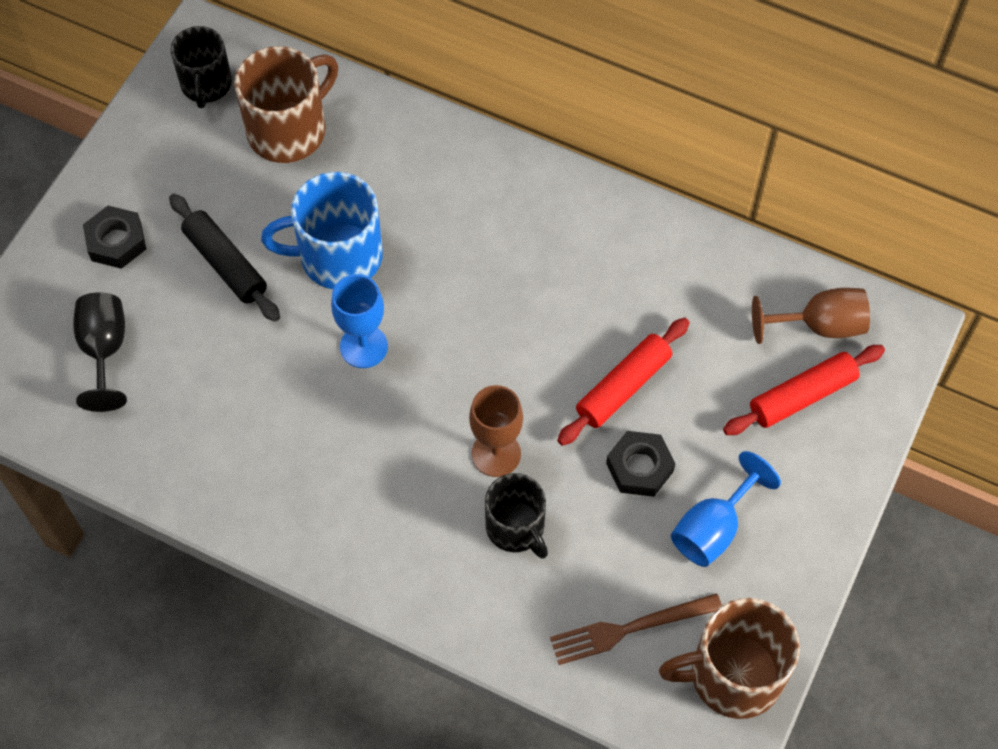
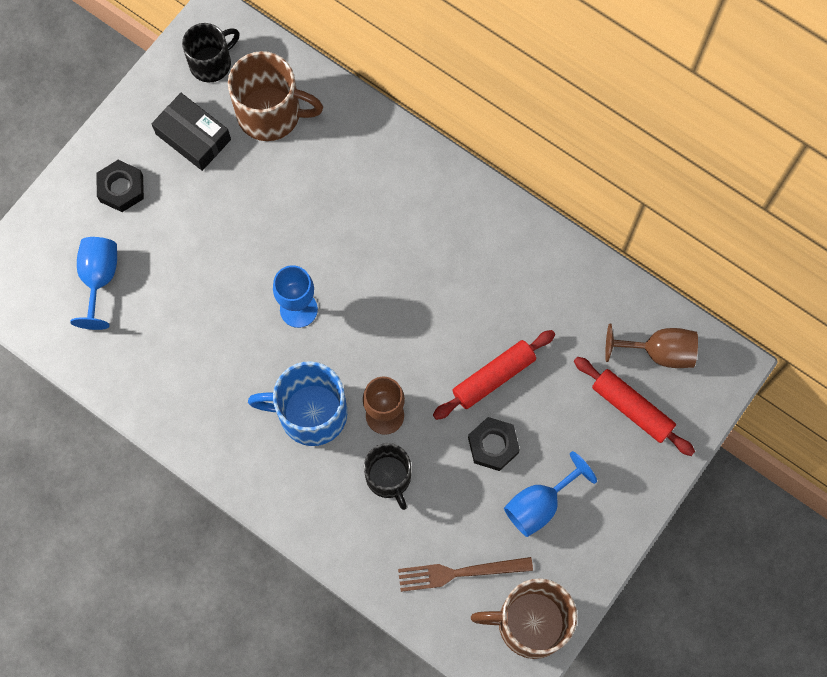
camera: 10 degrees right, 10 degrees up
black goblet [73,292,127,412] -> blue goblet [70,237,117,330]
black rolling pin [169,194,280,322] -> none
black mug [171,26,232,108] -> black mug turned 135 degrees counterclockwise [182,23,240,83]
brown mug [234,46,338,163] -> brown mug turned 45 degrees clockwise [228,51,323,141]
blue mug [261,172,383,289] -> blue mug moved to [248,361,347,446]
red rolling pin [723,345,885,435] -> red rolling pin turned 60 degrees clockwise [574,356,695,456]
none -> black box [152,93,231,171]

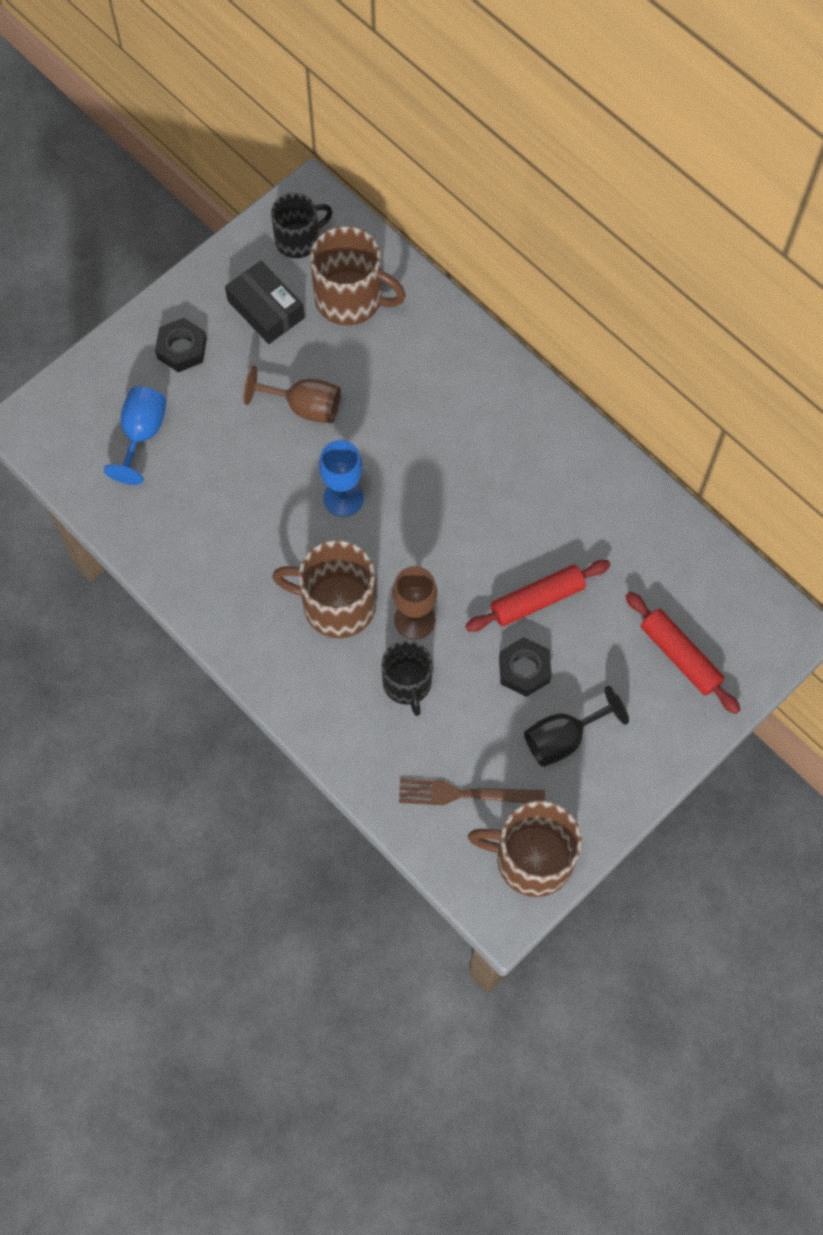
camera: 10 degrees right, 5 degrees down
blue mug [248,361,347,446] -> brown mug [272,540,376,638]
blue goblet [504,451,597,537] -> black goblet [524,686,629,767]
brown goblet [605,323,698,368] -> brown goblet moved to [243,365,341,423]

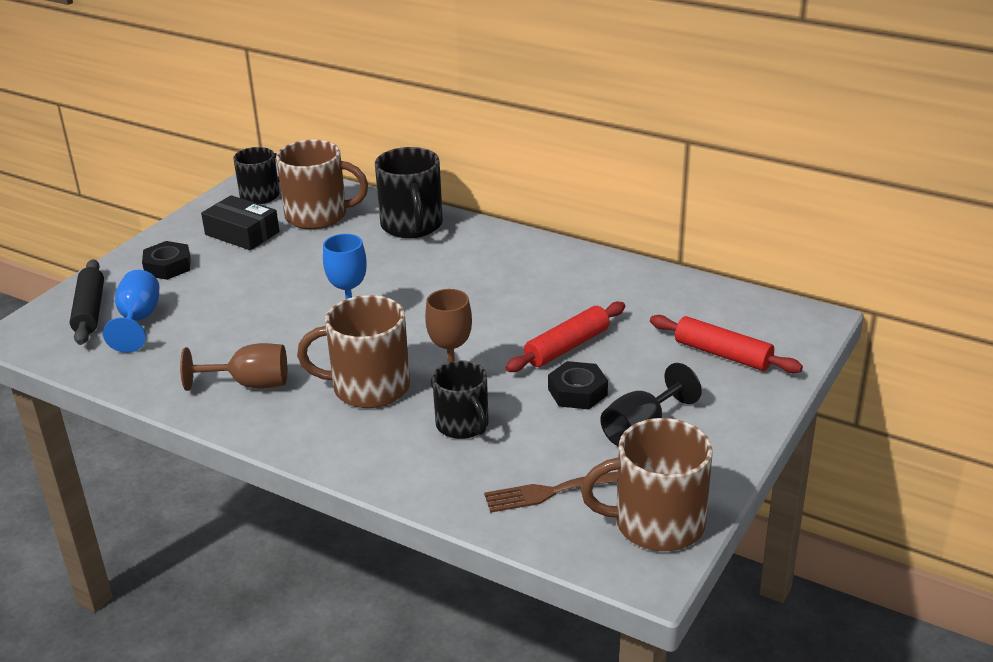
camera: 15 degrees left, 35 degrees down
brown goblet [243,365,341,423] -> brown goblet moved to [180,343,287,391]
none -> black rolling pin [70,259,104,345]
none -> black mug [375,147,443,238]

